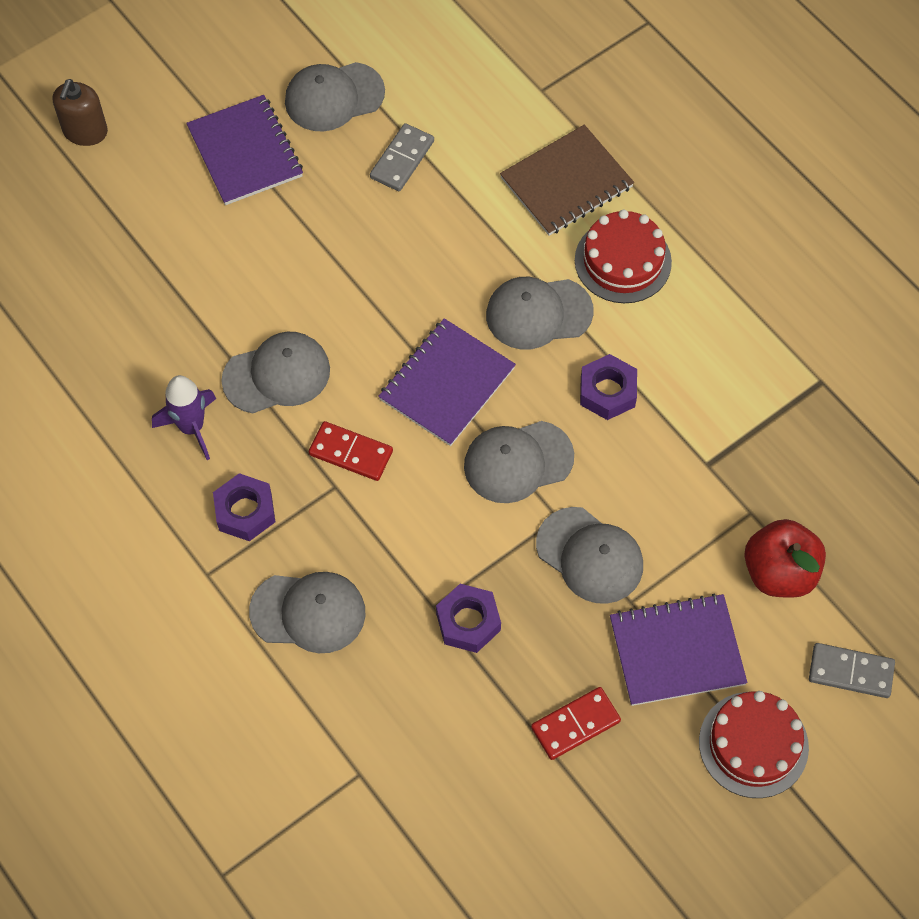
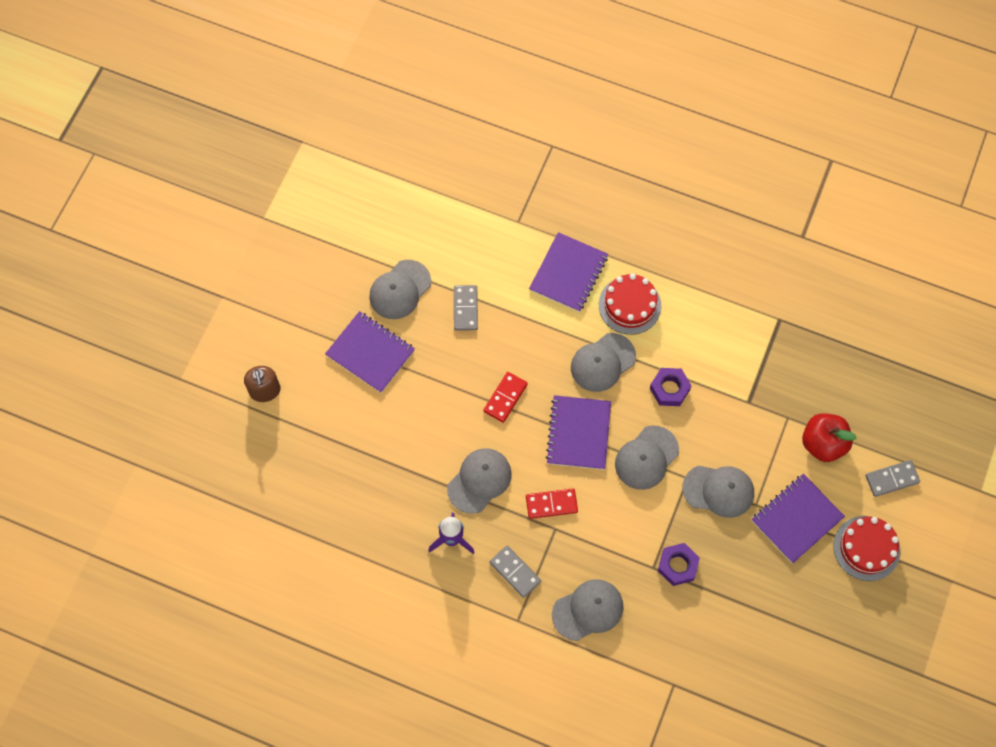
camera: 30 degrees left, 5 degrees up
purple nut [213,473,275,541] -> grey domino [490,545,541,598]
brown notebook [500,125,634,236] -> purple notebook [529,232,608,312]
red domino [531,687,621,760] -> red domino moved to [483,372,528,423]

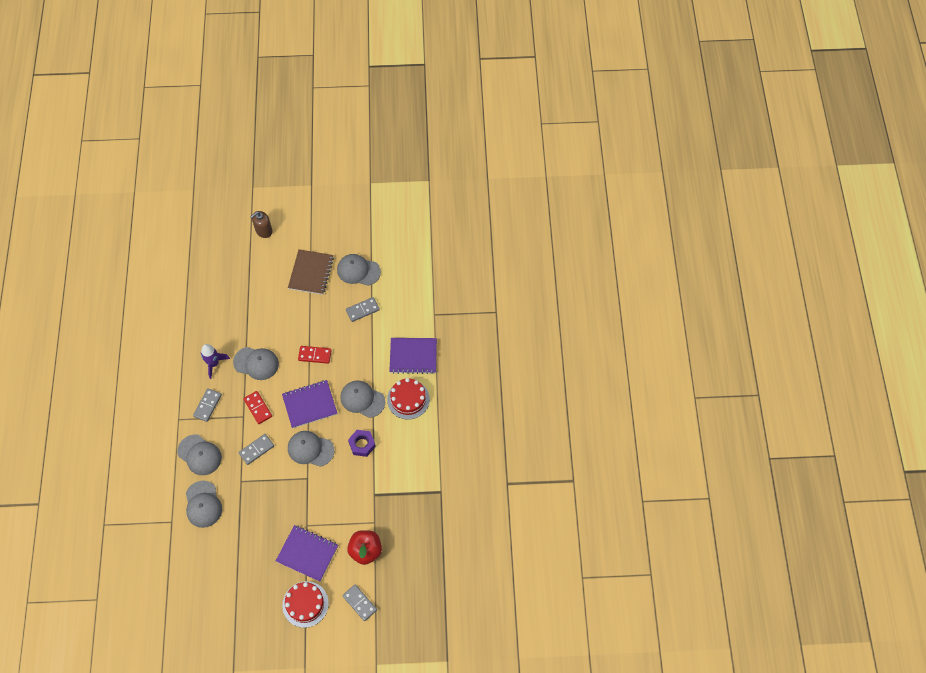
camera: 65 degrees right, 5 degrees down
purple notebook [325,311,415,393] -> brown notebook [288,249,334,295]
purple nut [658,543,700,586] -> none
grey cap [682,466,754,518] -> grey cap moved to [186,480,222,528]
none -> grey domino [238,434,274,465]

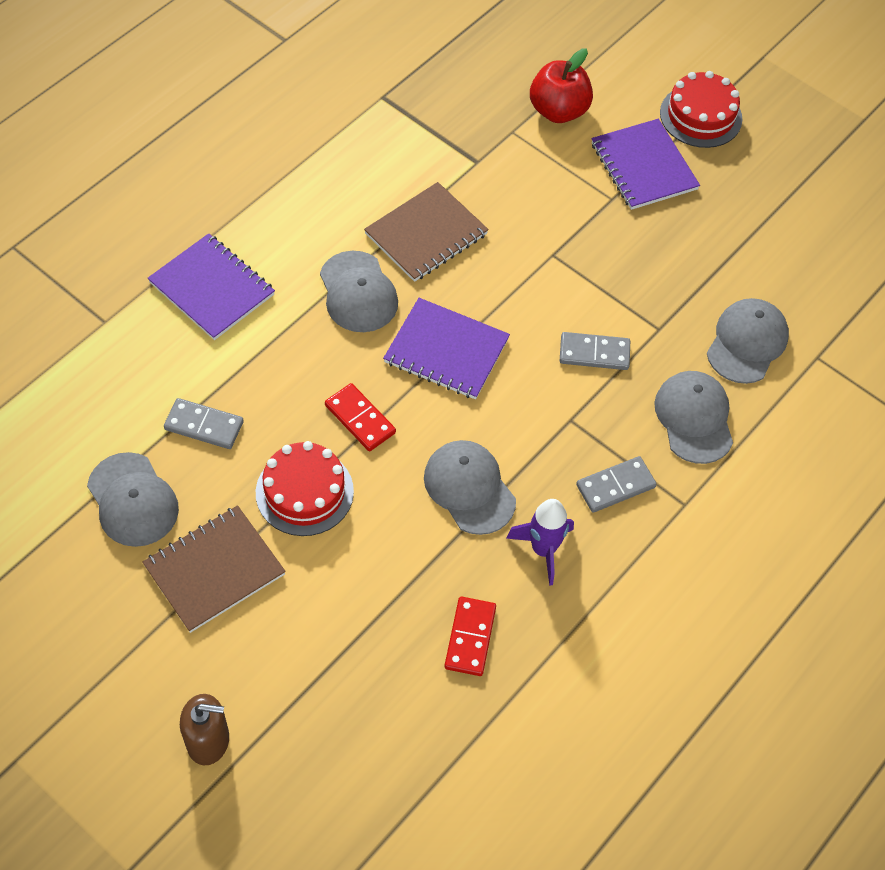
camera: 140 degrees left, 5 degrees down
red domino [243,391,272,424] -> red domino moved to [445,597,496,676]
grey cap [288,431,334,467] -> none
grey domino [342,584,377,621] -> none
purple nut [348,430,376,457] -> brown notebook [364,182,489,282]
red cake [387,378,430,420] -> red cake moved to [256,441,354,536]

